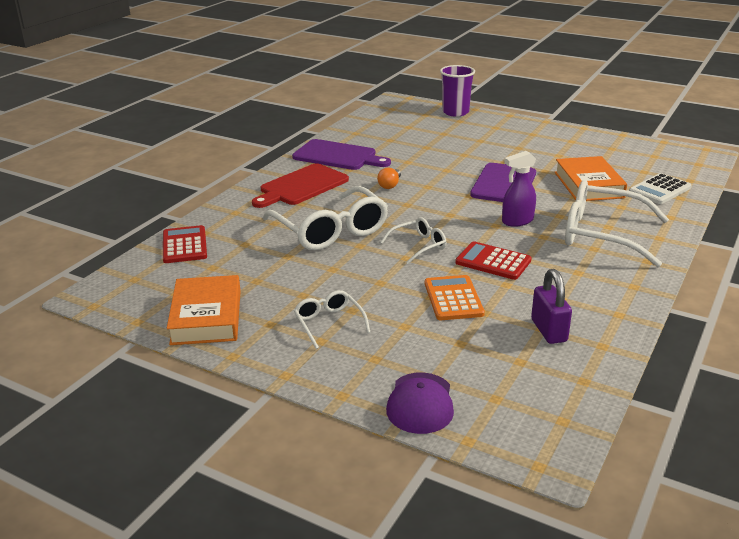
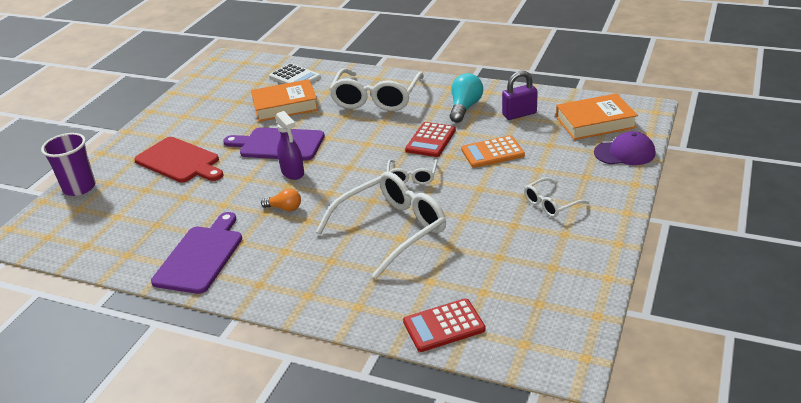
camera: 95 degrees left, 5 degrees up
orange book [167,275,241,345] -> orange book moved to [556,93,638,140]
red cutting board [252,163,349,208] -> red cutting board moved to [134,137,223,183]
white glasses [380,217,446,264] -> white glasses turned 135 degrees counterclockwise [387,159,438,185]
purple spray bottle [502,151,536,227] -> purple spray bottle moved to [275,111,304,180]
none -> turquoise light bulb [450,73,483,123]

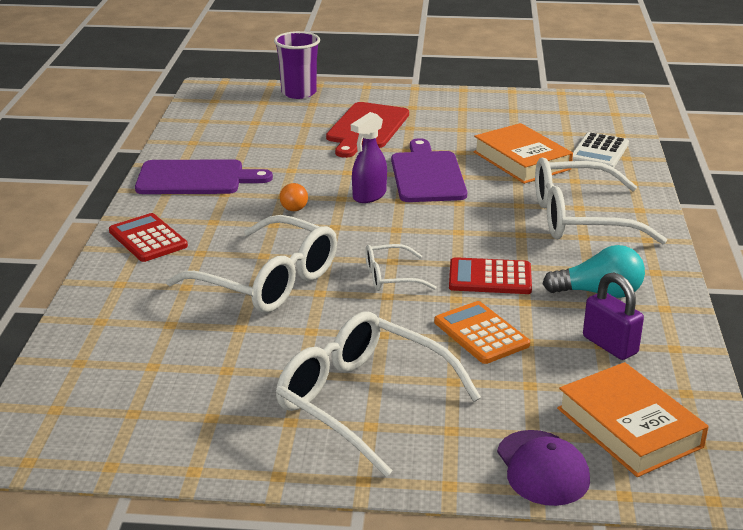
camera: 70 degrees right, 5 degrees down
red calculator [403,298,486,352] -> red calculator moved to [109,213,188,262]
white glasses [524,178,590,217] -> white glasses [276,311,481,477], size x1.99

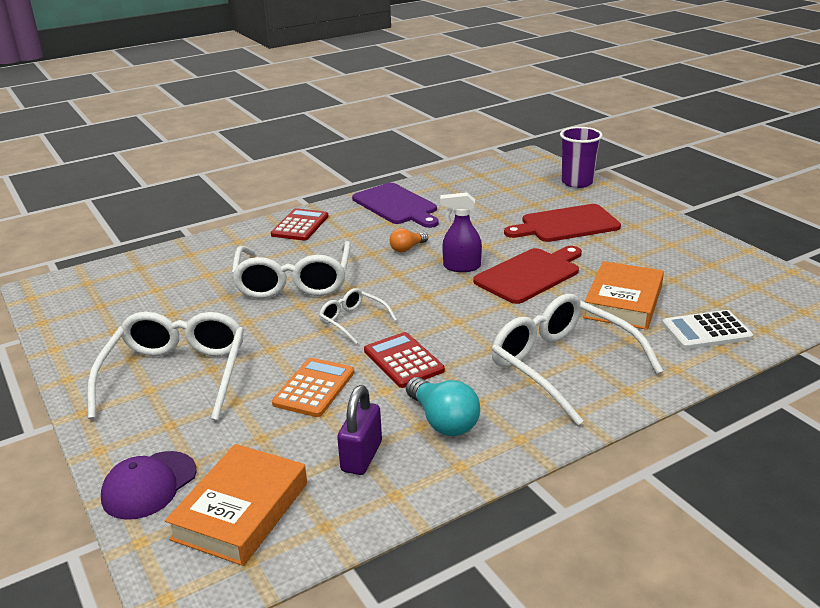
camera: 55 degrees right, 0 degrees up
purple cutting board [391,138,467,202] -> red cutting board [473,246,582,304]

